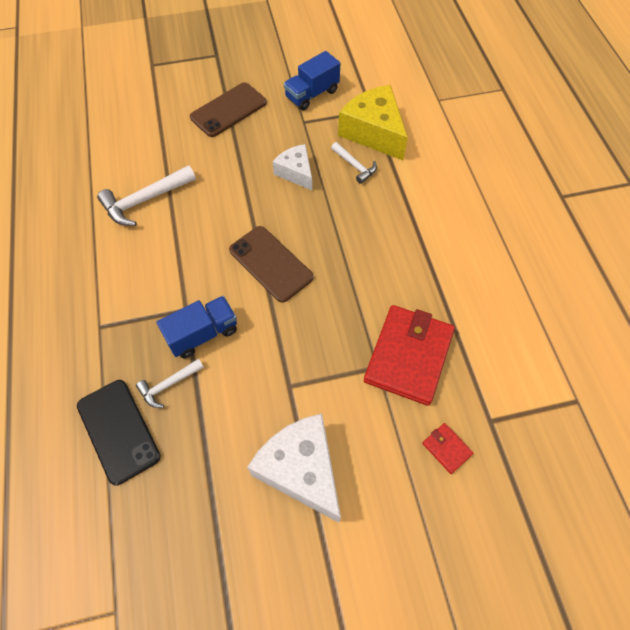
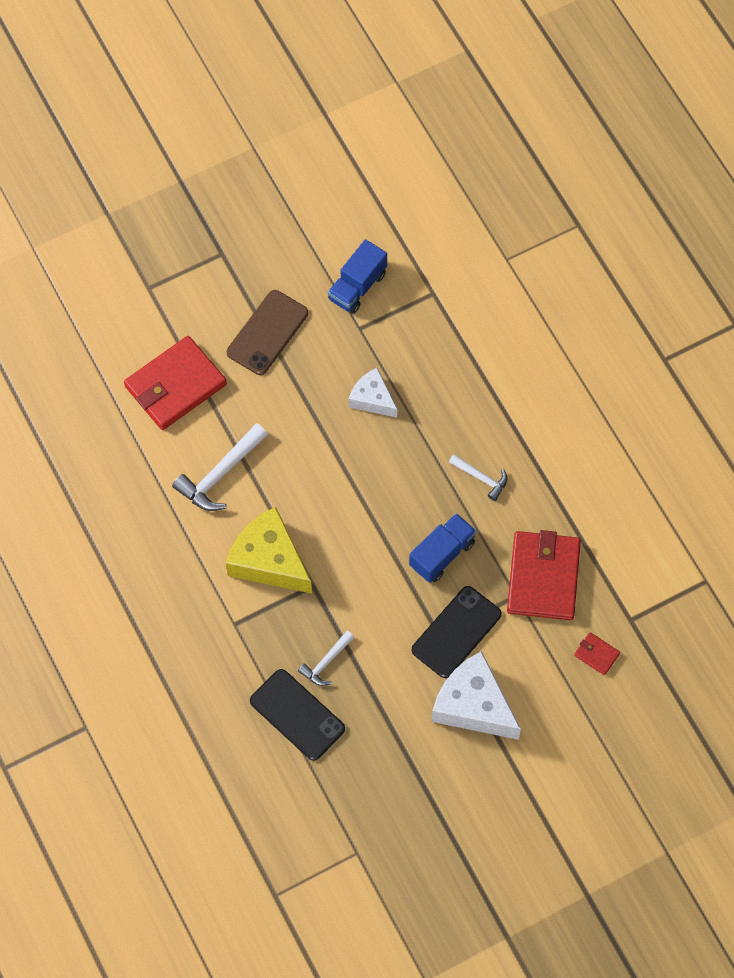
camera: 15 degrees left, 5 degrees up
blue truck [157,296,237,358] -> blue truck moved to [409,513,476,583]
brown phone [229,226,314,303] -> none
white hammer [331,142,377,184] -> white hammer moved to [449,454,508,501]
yellow cheese [338,85,408,160] -> yellow cheese moved to [226,507,312,593]
none -> red wallet [124,336,227,430]
none -> black phone [412,586,502,678]

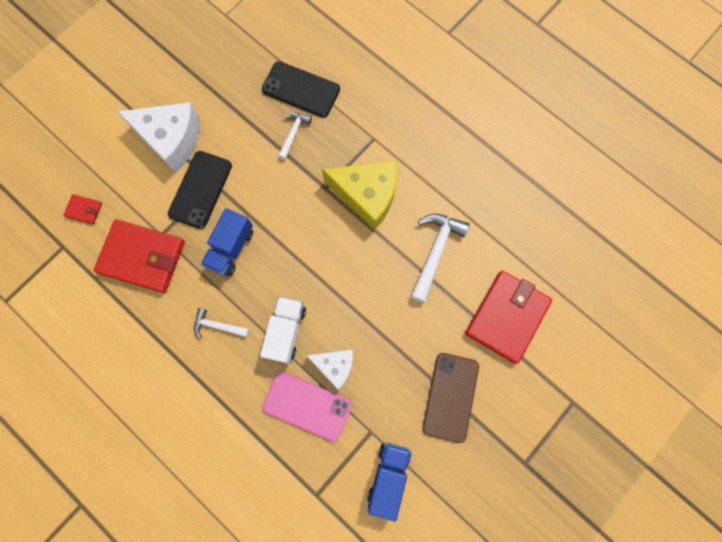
camera: 160 degrees right, 10 degrees up
red wallet [507,530,581,620] -> red wallet turned 60 degrees counterclockwise [94,219,185,293]
none -> white truck [260,296,306,364]
none -> pink phone [262,372,352,442]

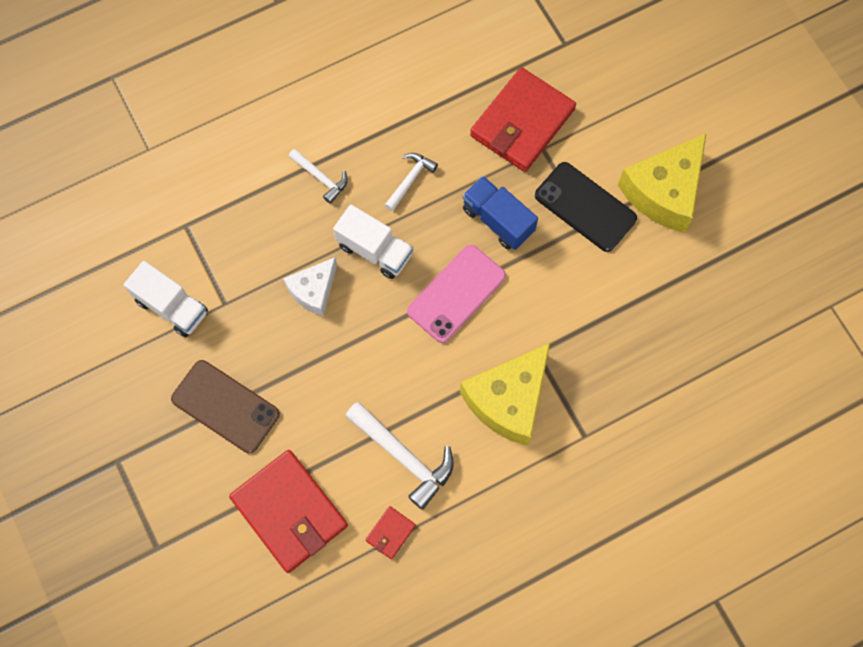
camera: 110 degrees right, 5 degrees down
red wallet [64,194,102,224] -> red wallet moved to [365,506,416,559]
white cheese [117,102,200,173] -> yellow cheese [618,133,707,233]
black phone [262,61,340,117] -> none
pink phone [262,372,352,442] -> pink phone moved to [407,245,506,343]
white hammer [278,112,312,160] -> white hammer moved to [288,149,348,204]
blue truck [367,443,411,522] -> white truck [124,261,208,337]

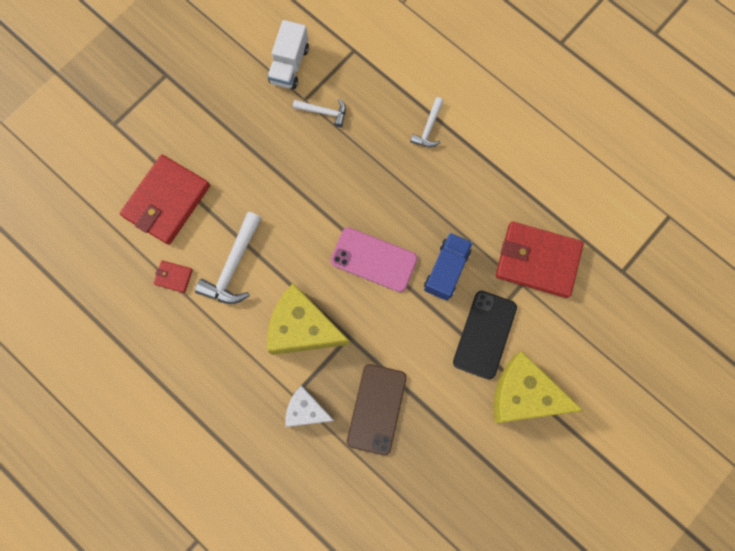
camera: 70 degrees right, 5 degrees up
brown phone [171,360,280,453] -> brown phone moved to [347,364,407,456]
white cheese [283,257,337,316] -> white cheese moved to [286,386,335,427]
white truck [333,204,413,279] -> none
white hammer [385,153,438,211] -> white hammer moved to [293,98,346,127]

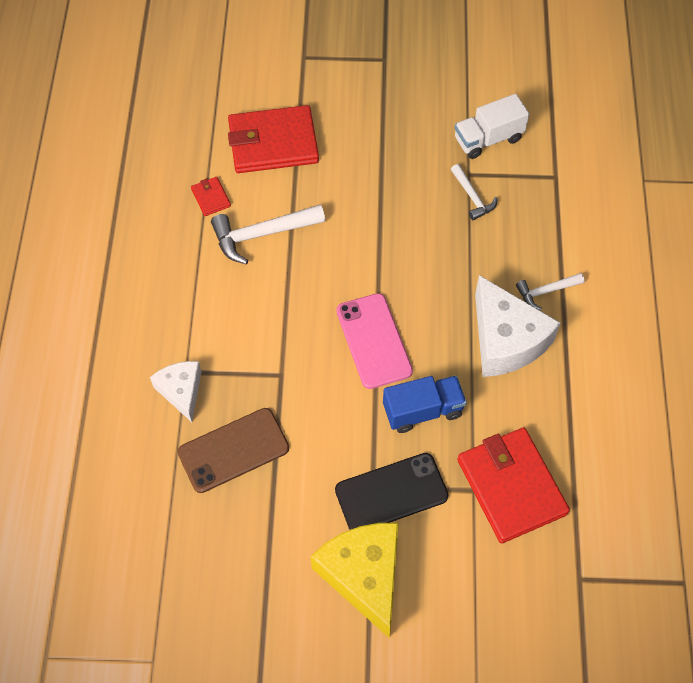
camera: 50 degrees right, 15 degrees down
yellow cheese [267,283,350,355] -> none
none -> white cheese [475,275,560,377]

